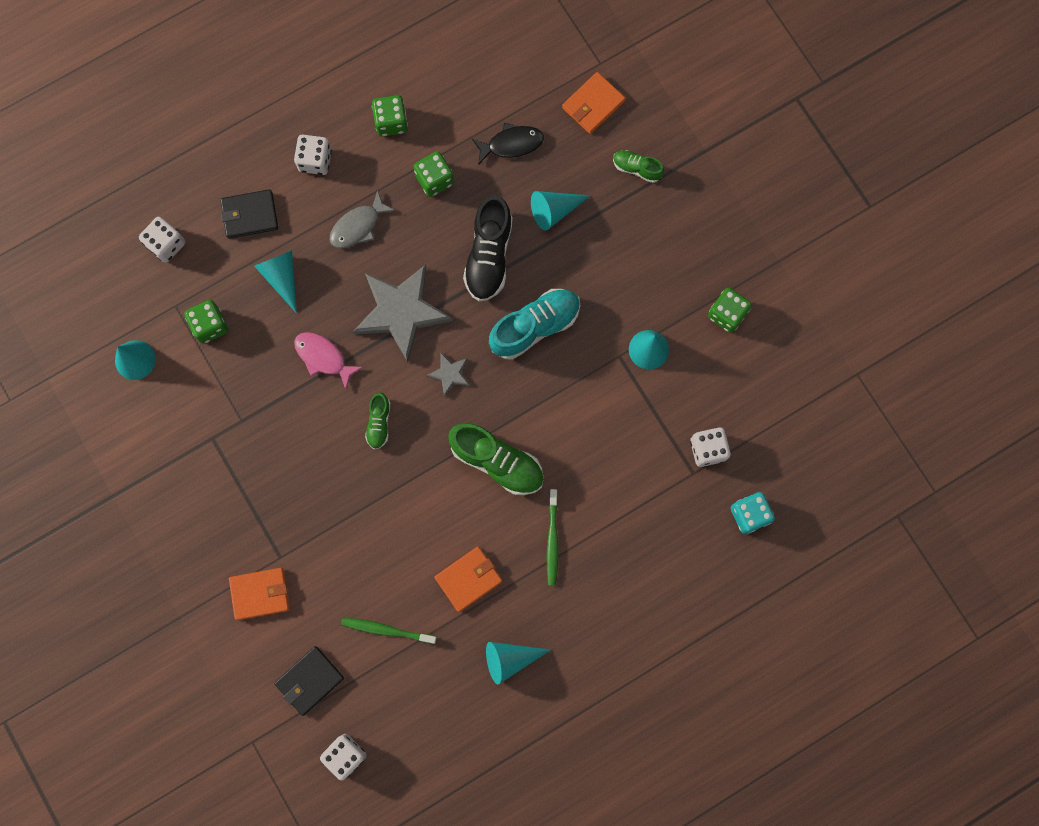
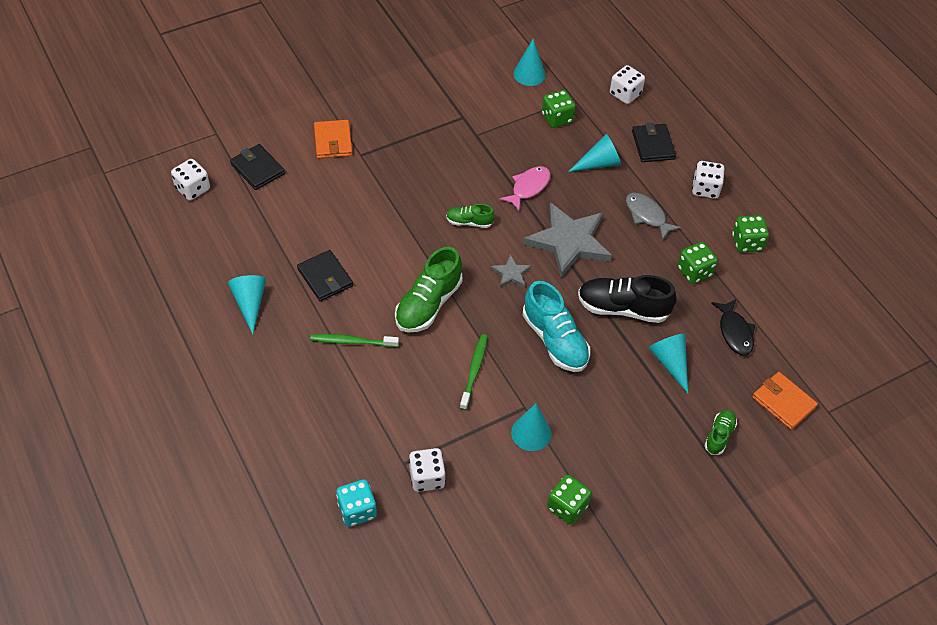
camera: 90 degrees right, 25 degrees down
green toothbrush [341,618,437,644] -> green toothbrush moved to [460,334,488,410]
orange wallet [434,546,502,612] -> black wallet [297,250,353,301]

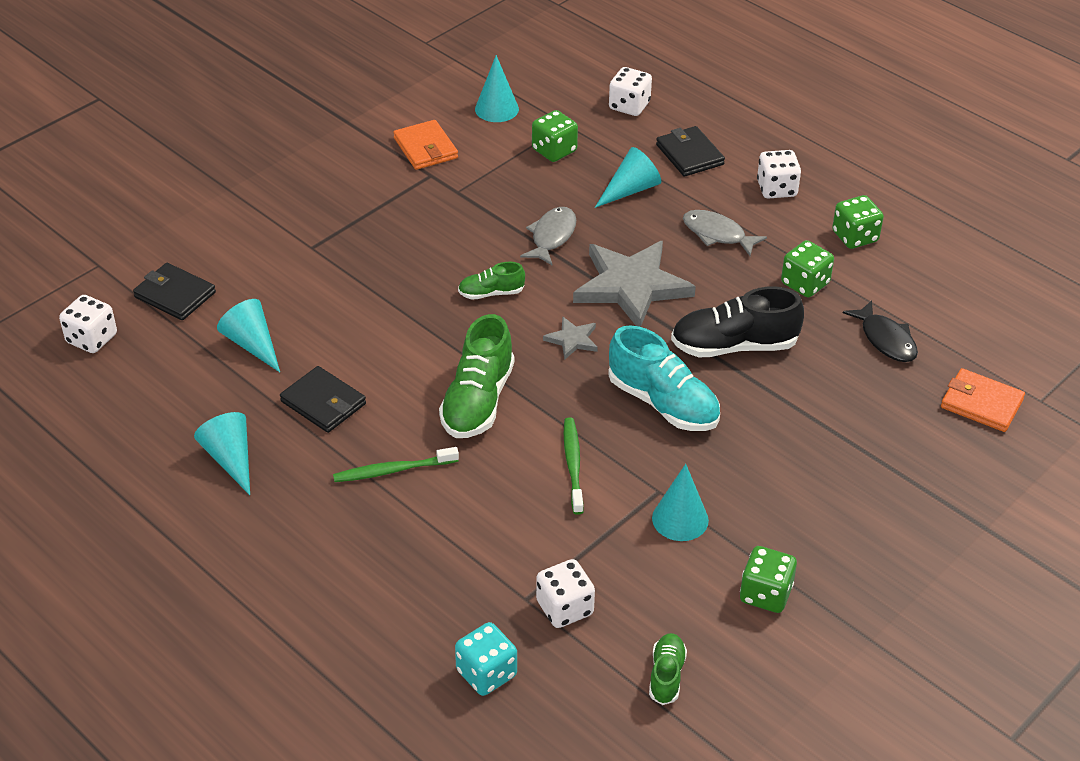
camera: 15 degrees left, 10 degrees down
orange wallet [314,120,352,158] -> orange wallet moved to [393,120,458,170]
pink fish [499,166,551,211] -> grey fish [520,207,576,266]
turquoise cone [649,334,688,393] -> turquoise cone moved to [217,299,280,372]
green shoe [704,410,737,455] -> green shoe moved to [649,633,687,705]

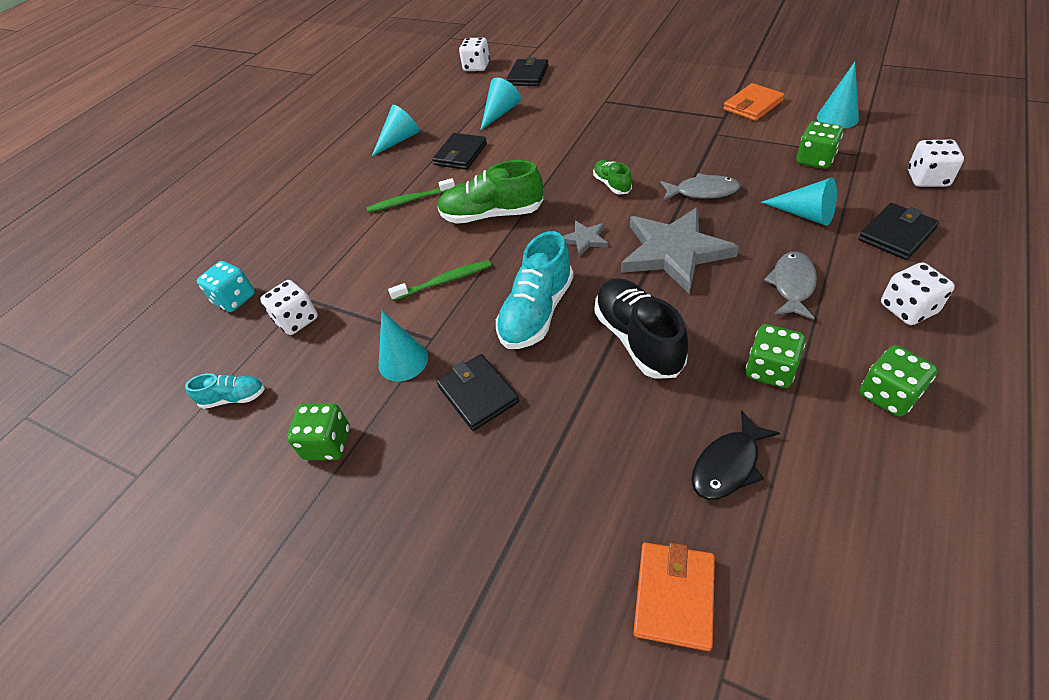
camera: 80 degrees right, 5 degrees up
green toothbrush [333,447,459,482] -> green toothbrush turned 75 degrees counterclockwise [366,178,455,213]
green shoe [649,633,687,705] -> turquoise shoe [185,373,265,409]
none -> black wallet [436,354,519,431]

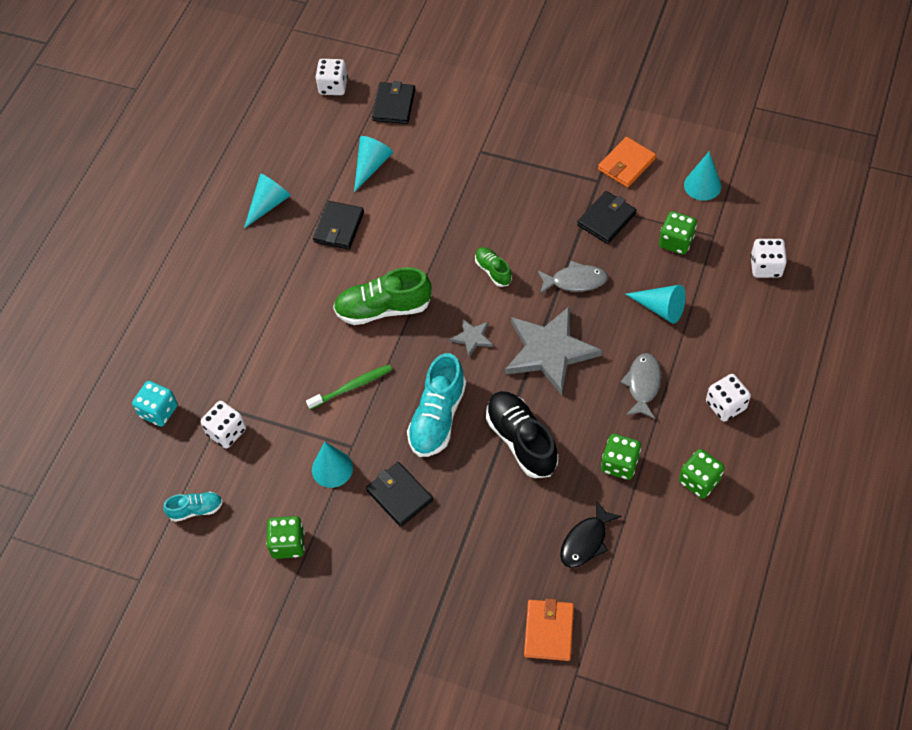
camera: 10 degrees left, 10 degrees up
green toothbrush [366,178,455,213] -> none
black wallet [858,203,939,260] -> black wallet moved to [577,191,637,244]

